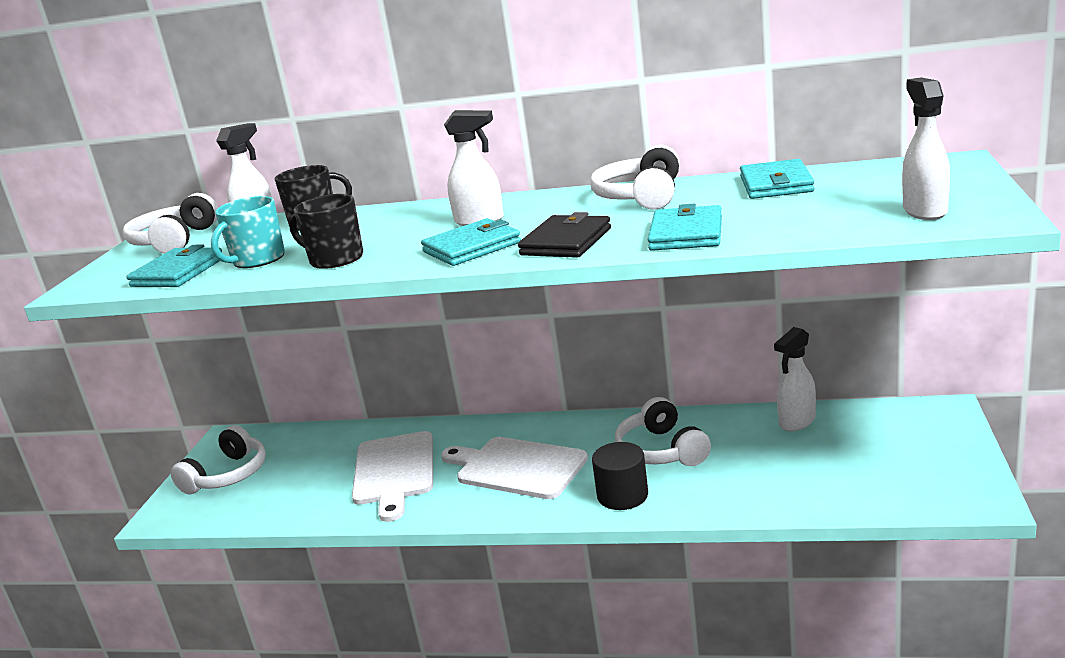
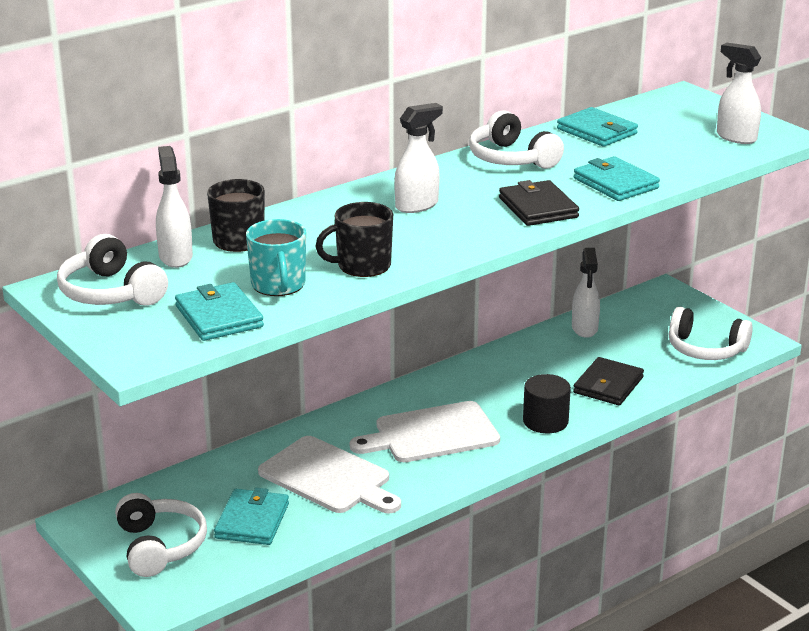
camera: 50 degrees left, 5 degrees up
turquoise wallet [421,218,521,266] -> turquoise wallet moved to [214,488,289,545]
white headphones [615,397,711,466] -> white headphones moved to [669,307,753,360]
none -> black wallet [573,357,644,405]

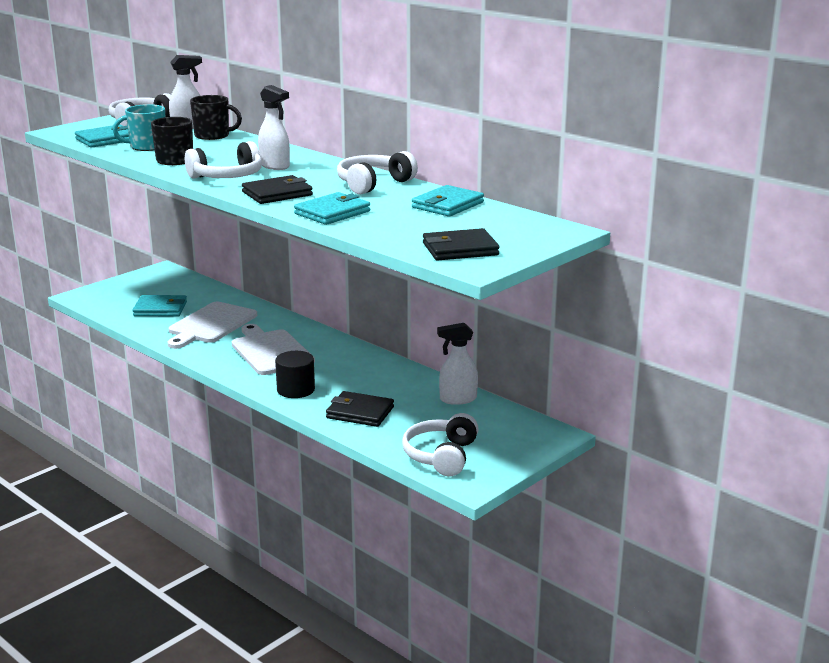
camera: 80 degrees right, 5 degrees down
white headphones [115,493,207,577] -> white headphones moved to [185,141,262,179]
white spray bottle [717,43,761,144] -> black wallet [423,228,500,261]

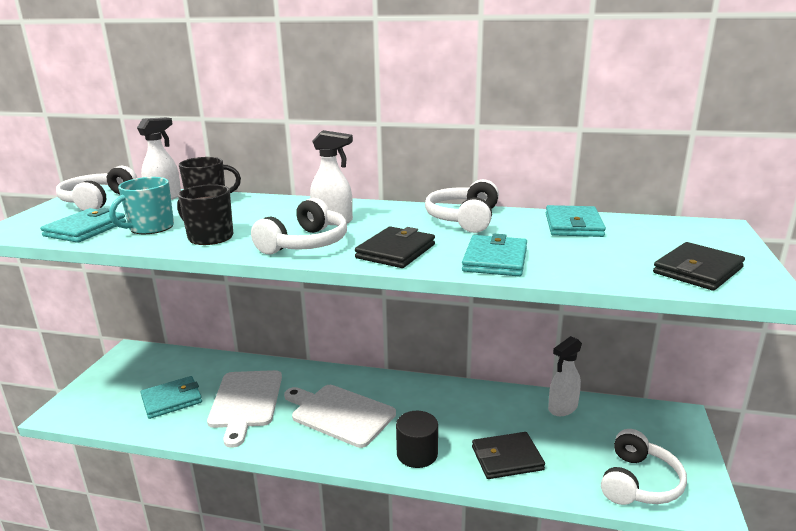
camera: 30 degrees left, 0 degrees up
white headphones [402,413,479,476] -> white headphones turned 135 degrees counterclockwise [601,429,687,505]

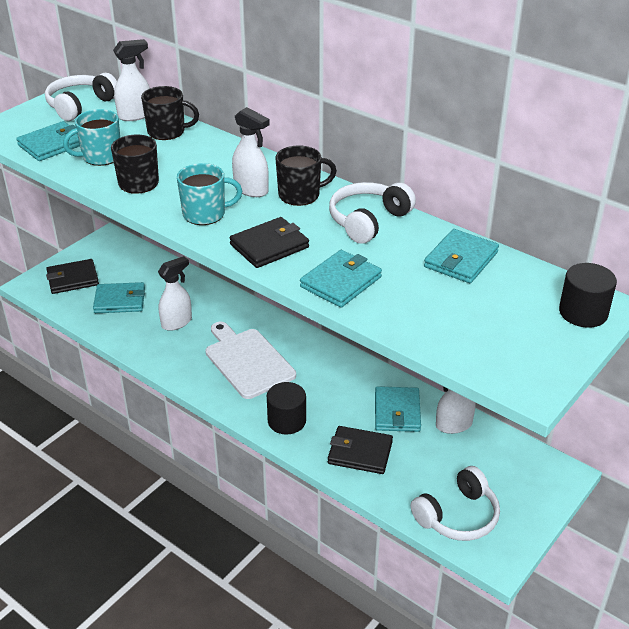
camera: 25 degrees right, 15 degrees up
white cutting board [207,370,282,448] -> white spray bottle [158,256,192,331]
white headphones [251,198,347,255] -> turquoise mug [177,163,242,225]
black wallet [653,242,745,291] -> black wallet moved to [46,259,99,294]
none -> black mug [275,146,337,206]
none -> turquoise wallet [375,386,421,432]
none -> black cylinder [559,263,617,328]

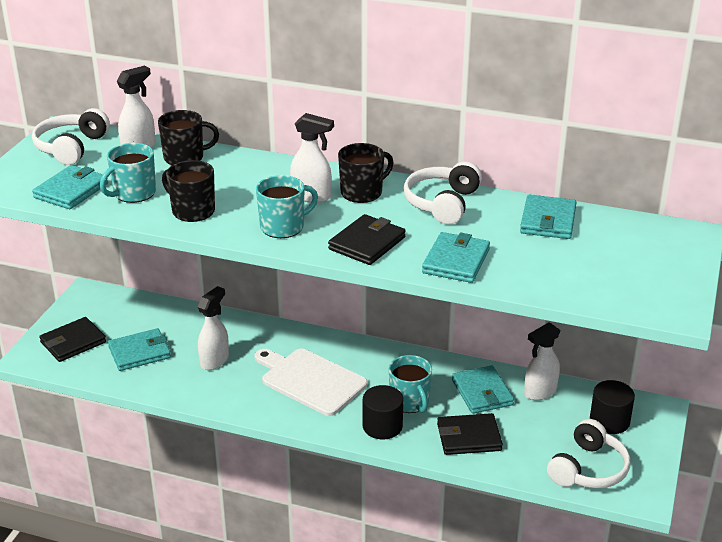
camera: 20 degrees left, 5 degrees down
black cylinder [559,263,617,328] -> black cylinder moved to [590,380,635,434]
none -> turquoise mug [389,355,432,413]

